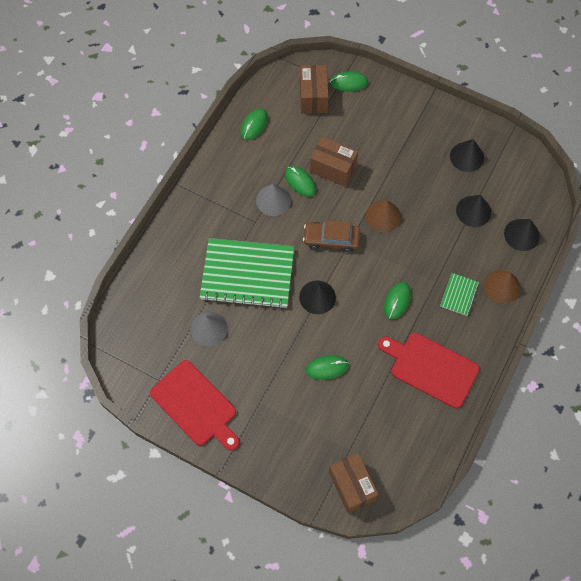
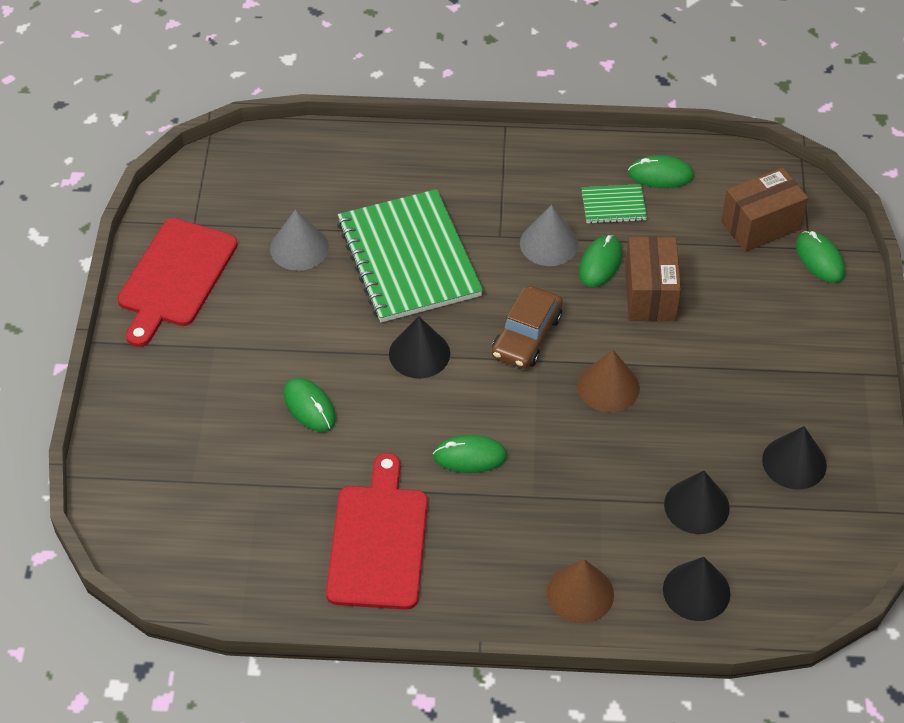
camera: 65 degrees right, 15 degrees down
brown car [303,220,360,252] -> brown car turned 135 degrees counterclockwise [492,286,563,369]
brown box [329,453,379,513] -> none
green notebook [440,273,479,316] -> green notebook moved to [581,184,647,224]

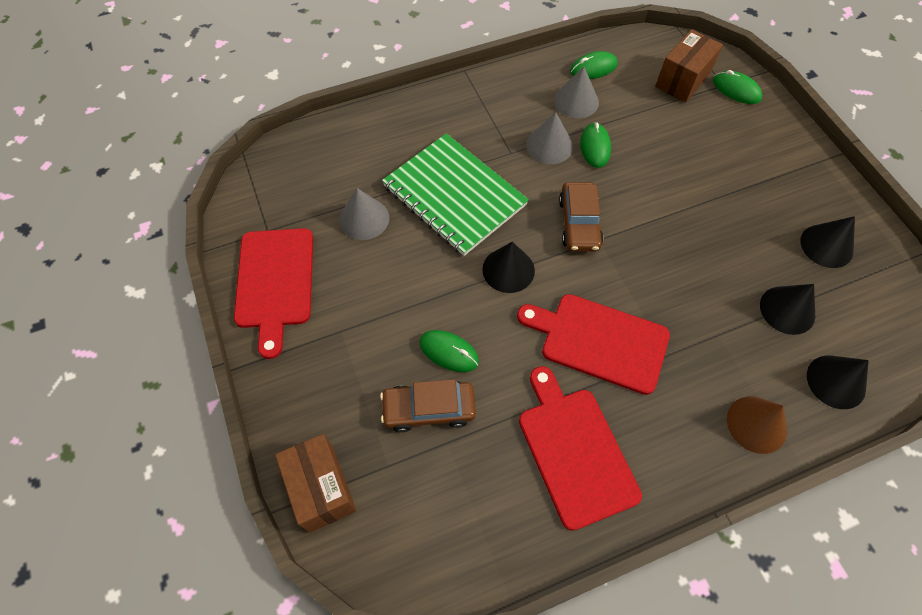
camera: 25 degrees left, 10 degrees up
green mouse [433,435,507,473] -> red cutting board [517,294,670,395]
brown cone [578,350,640,412] -> none
green notebook [581,184,647,224] -> grey cone [554,66,599,118]
brown box [625,236,681,321] -> brown box moved to [275,434,356,532]
none -> brown car [380,379,476,432]

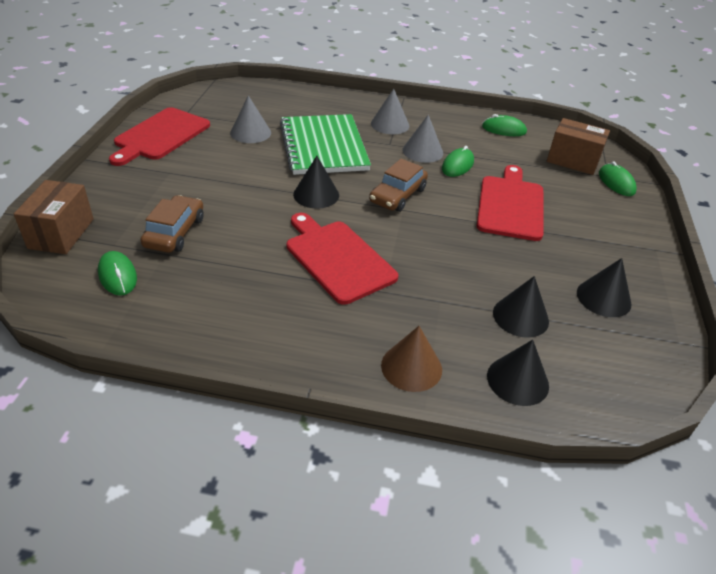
camera: 30 degrees right, 20 degrees down
brown car [380,379,476,432] -> brown car turned 75 degrees clockwise [140,195,204,253]
green mouse [419,330,479,372] -> green mouse moved to [98,251,137,296]
red cutting board [519,366,642,531] -> red cutting board moved to [477,165,544,241]
grey cone [554,66,599,118] -> grey cone moved to [371,89,409,134]
brown box [655,29,723,102] -> brown box turned 45 degrees clockwise [547,118,610,175]

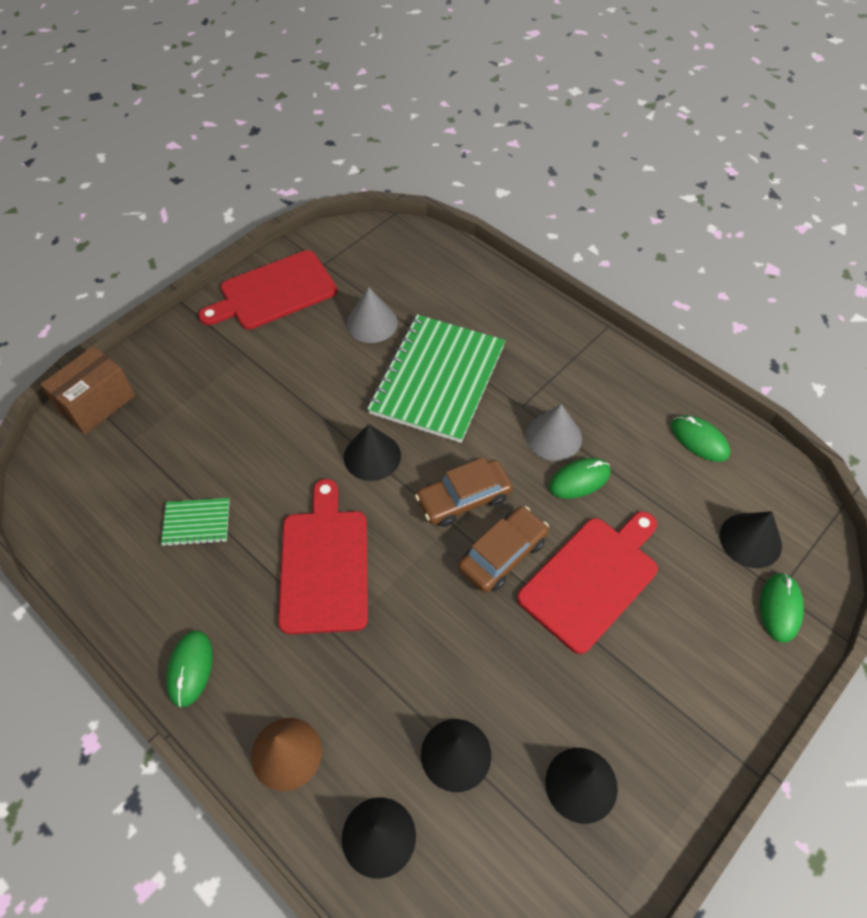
camera: 35 degrees right, 15 degrees up
green mouse [98,251,137,296] -> green mouse moved to [166,630,213,708]
brown car [140,195,204,253] -> brown car moved to [458,506,549,593]
grey cone [371,89,409,134] -> none
brown box [547,118,610,175] -> black cone [720,511,782,568]
none -> green notebook [161,498,229,546]

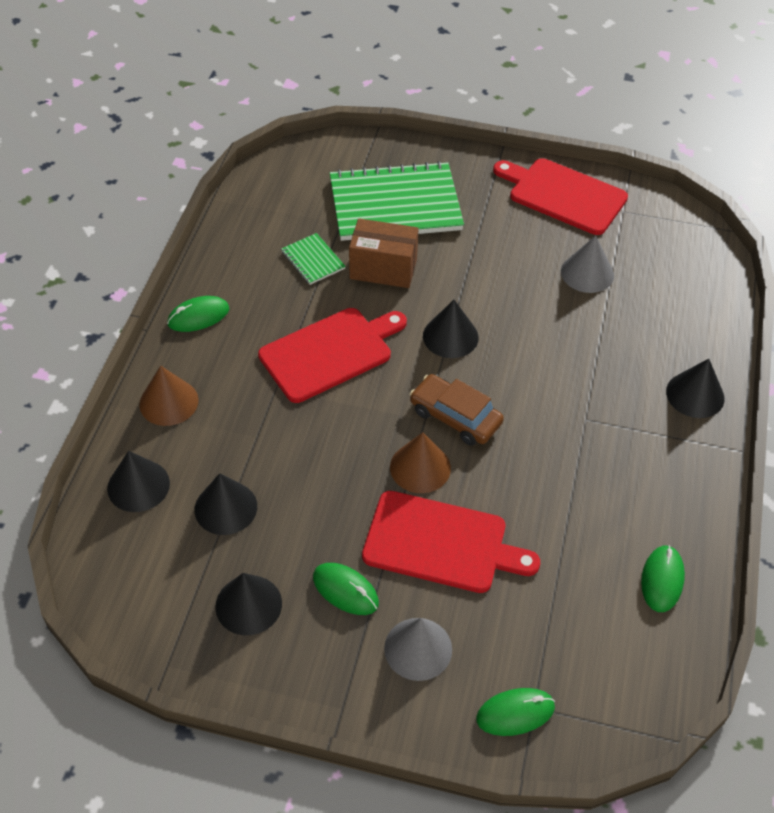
camera: 60 degrees right, 5 degrees down
brown box [40,346,135,434] -> brown box moved to [349,218,418,288]
green notebook [367,314,505,443] -> green notebook moved to [330,161,464,241]
brown car [458,506,549,593] -> brown cone [390,432,451,493]
grey cone [526,404,582,461] -> grey cone moved to [384,618,452,681]
green mouse [549,458,610,499] -> green mouse moved to [313,563,379,615]
black cone [720,511,782,568] -> black cone moved to [666,359,725,418]

